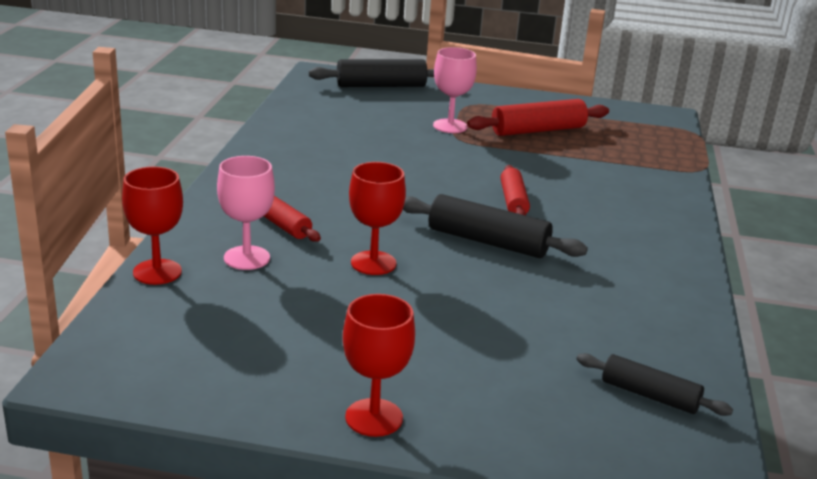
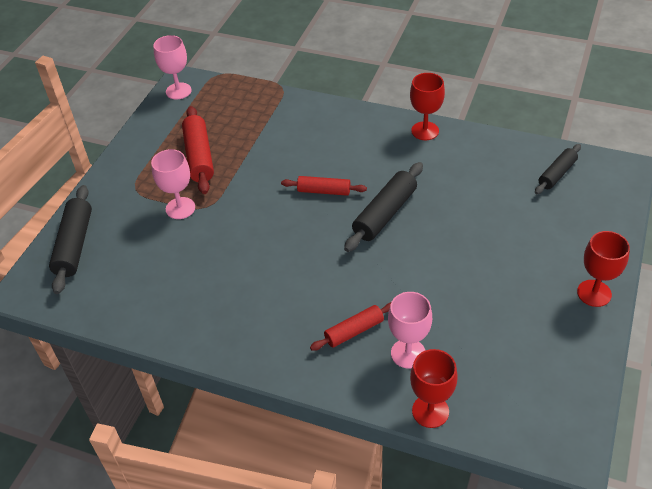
camera: 75 degrees left, 20 degrees up
red goblet [349,162,406,275] -> red goblet moved to [410,73,445,140]
none -> pink goblet [153,35,192,100]

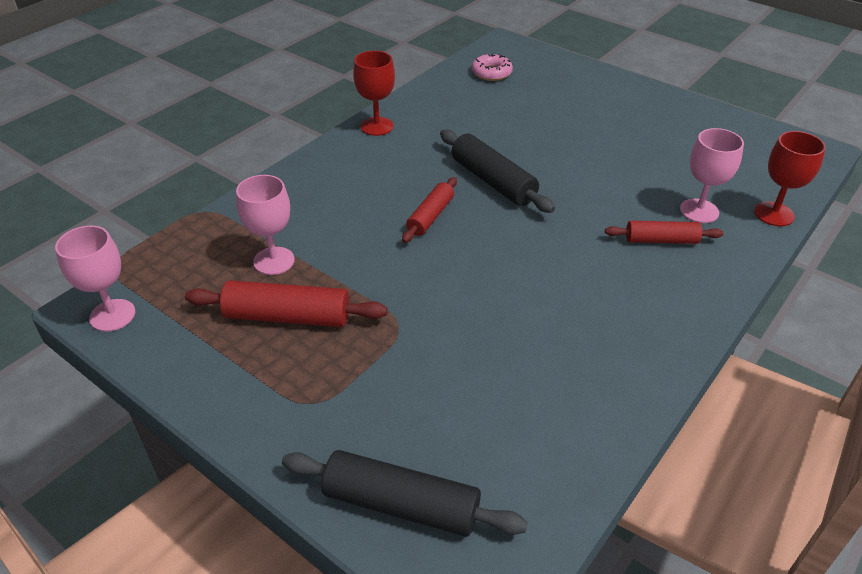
camera: 75 degrees left, 5 degrees down
pink goblet [151,149,195,219] -> pink goblet moved to [236,175,295,275]
red rolling pin [310,302,391,351] -> red rolling pin turned 75 degrees counterclockwise [605,221,723,244]
black rolling pin [535,144,581,194] -> pink donut [472,54,513,81]
red goblet [577,231,630,307] -> none

